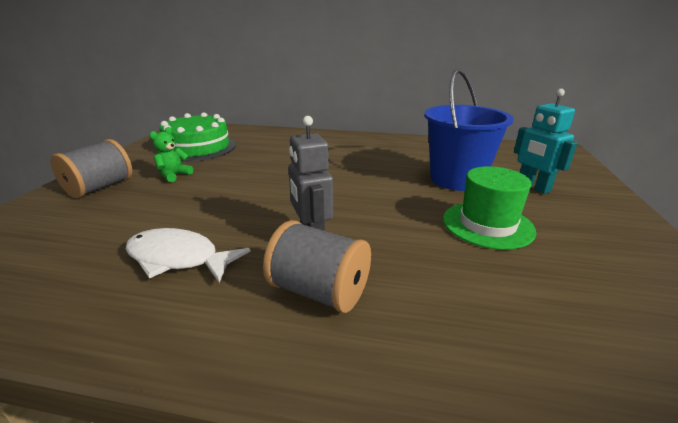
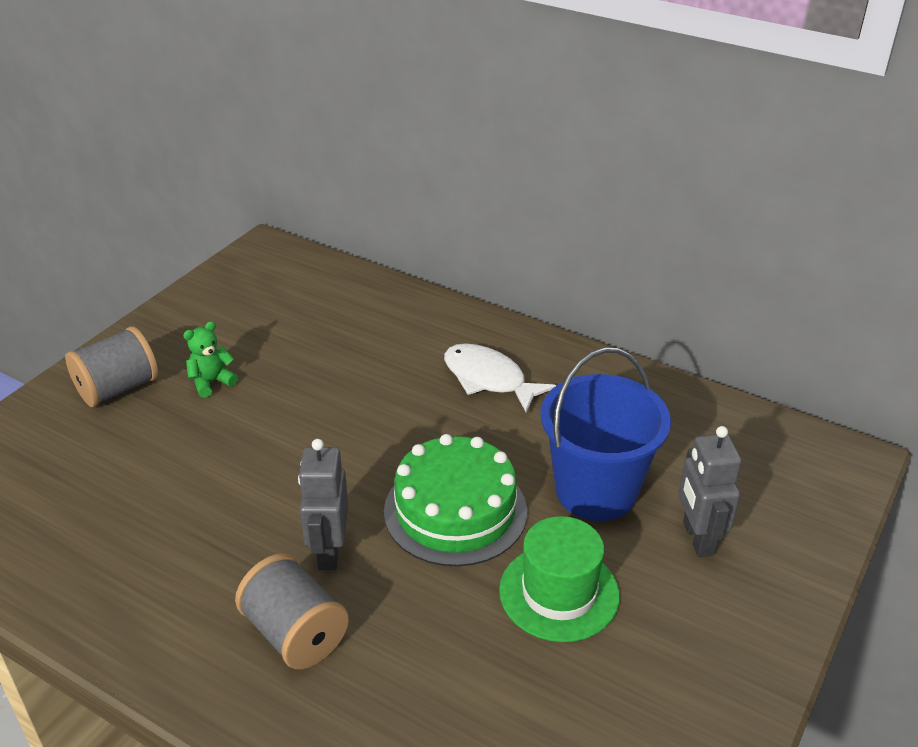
camera: 20 degrees right, 10 degrees up
white fish [126,228,250,283] -> white fish moved to [444,343,557,413]
green cake [160,112,236,162] -> green cake moved to [384,434,527,567]
turquoise robot [514,89,577,194] -> grey robot [678,426,742,557]

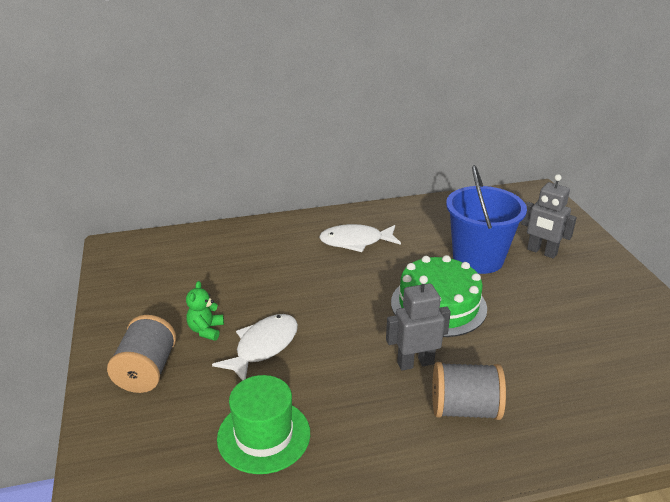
camera: 45 degrees left, 5 degrees down
grey robot [298,439,348,570] -> grey robot turned 120 degrees clockwise [386,275,451,371]
green hat [499,516,620,642] -> green hat moved to [217,375,310,474]
none -> white fish [212,314,298,381]

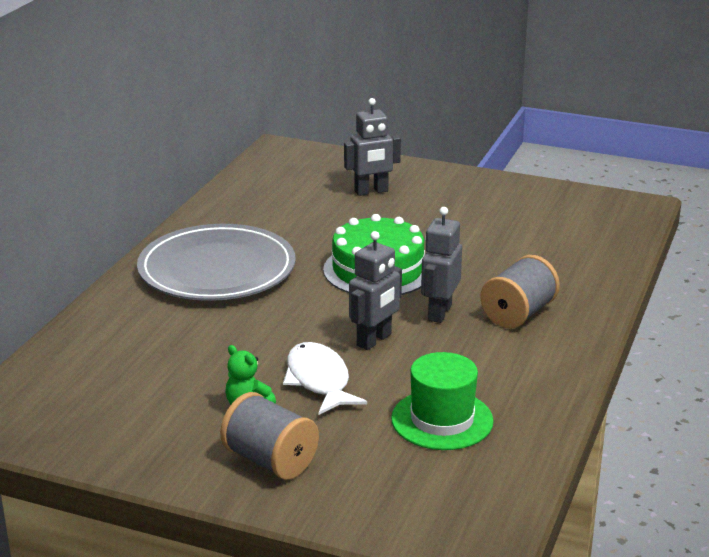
camera: 55 degrees left, 5 degrees down
white fish [319,224,401,252] -> grey plate [137,224,296,301]
blue bucket [446,165,527,274] -> none
none -> grey robot [349,231,402,350]

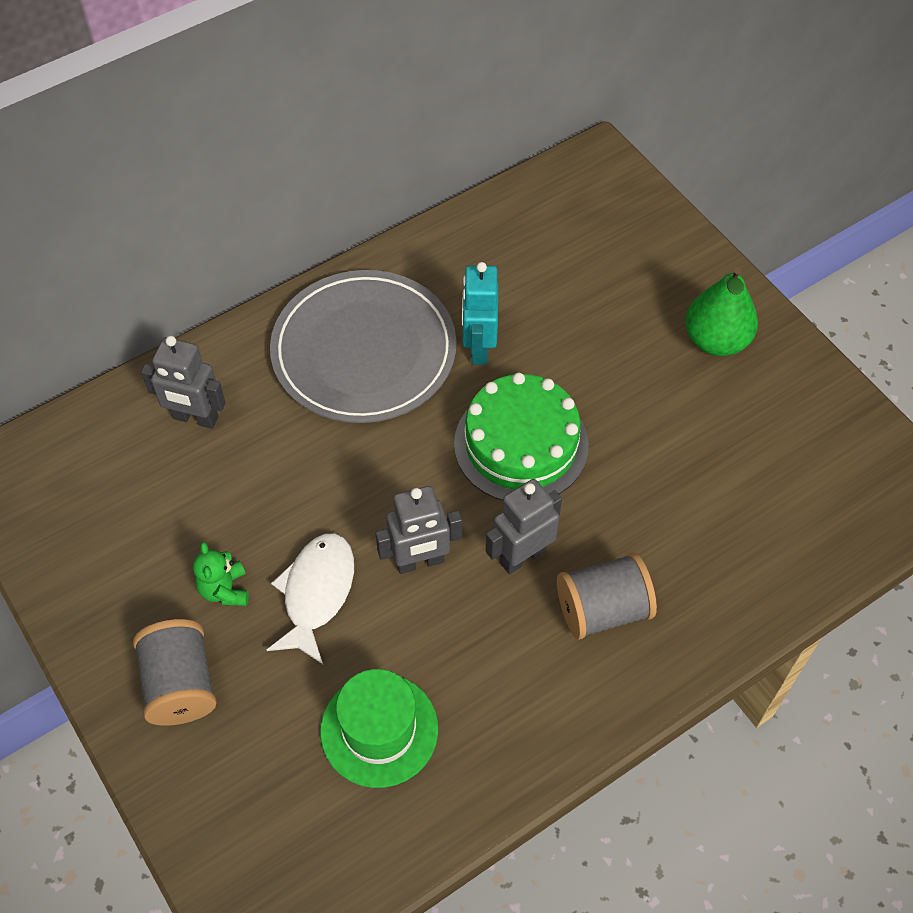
camera: 35 degrees right, 30 degrees up
grey robot [344,98,401,196] -> grey robot moved to [141,336,226,429]
none -> turquoise robot [462,262,498,365]
none -> green pear [685,267,758,356]

